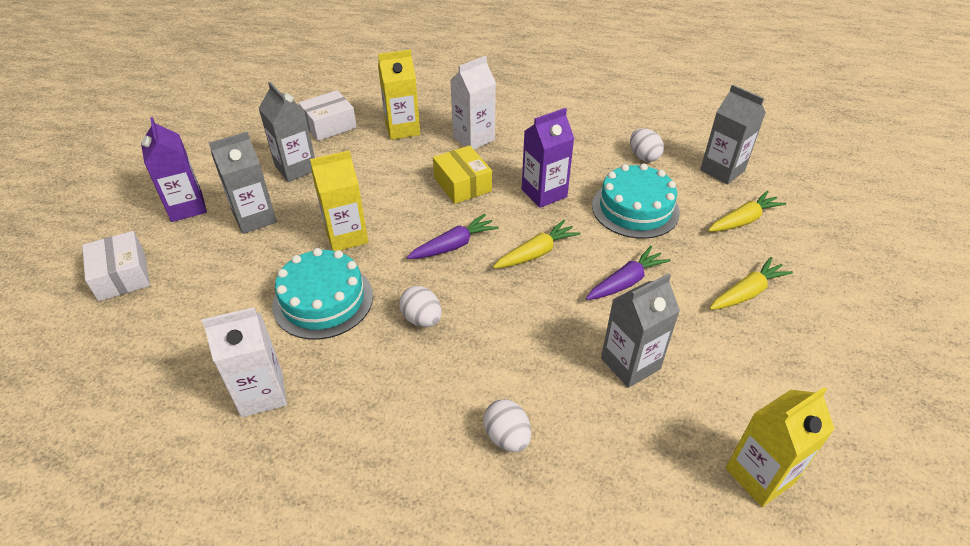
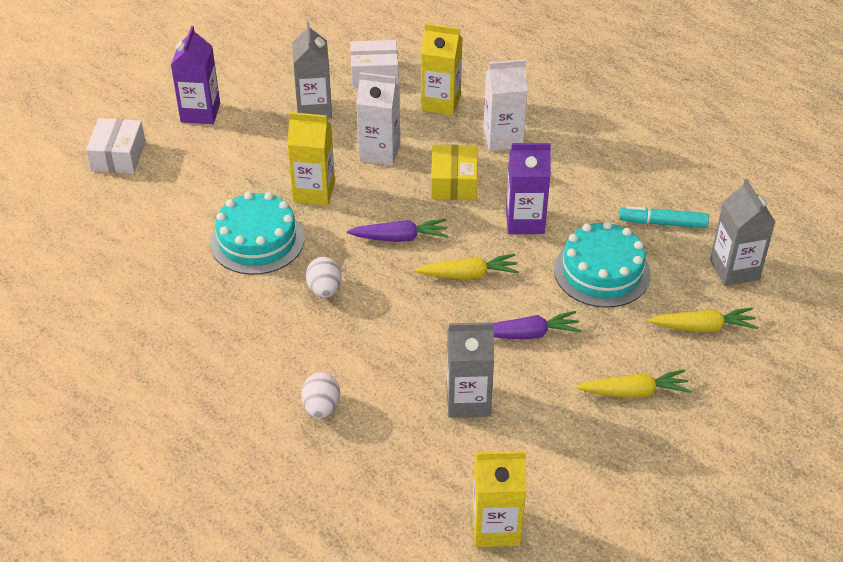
camera: 30 degrees right, 0 degrees up
white carton [202,307,287,417] -> white carton moved to [356,72,400,166]
grey carton [209,132,277,234] -> none
white egg [630,128,664,162] -> turquoise marker [619,206,709,228]

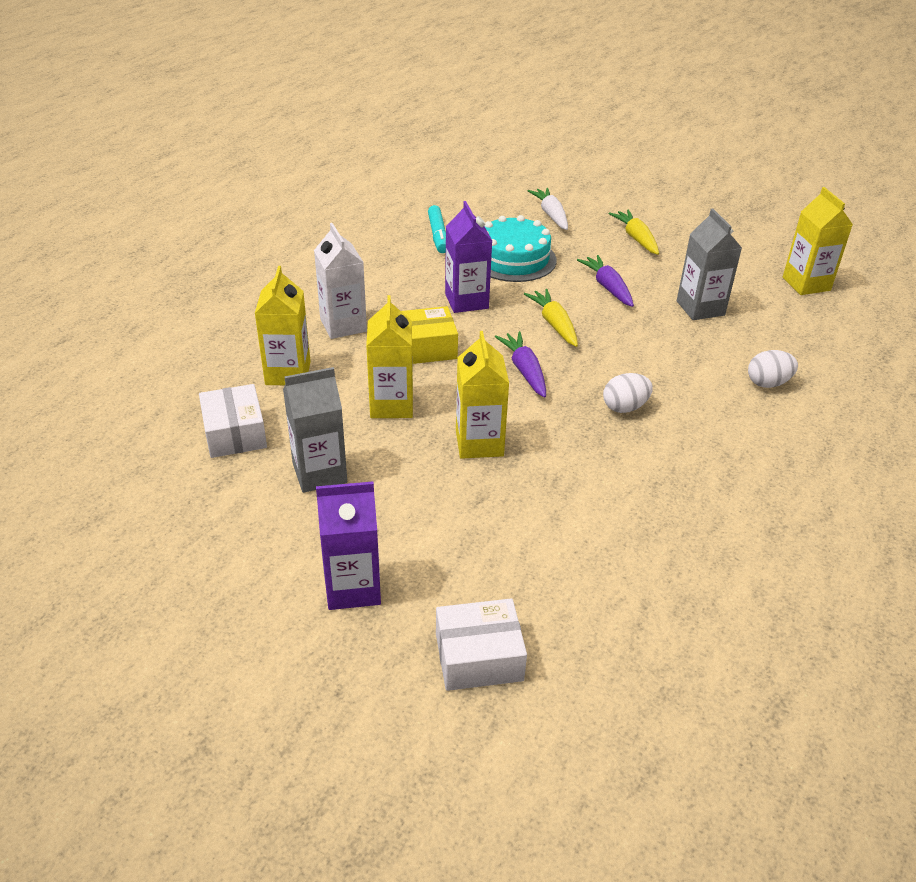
camera: 105 degrees left, 5 degrees down
turquoise cake [210,192,304,275] -> none
white carton [356,72,400,166] -> yellow carton [366,295,413,418]
yellow carrot [648,308,758,332] -> white carrot [528,188,568,230]
grey carton [710,179,775,286] -> none

